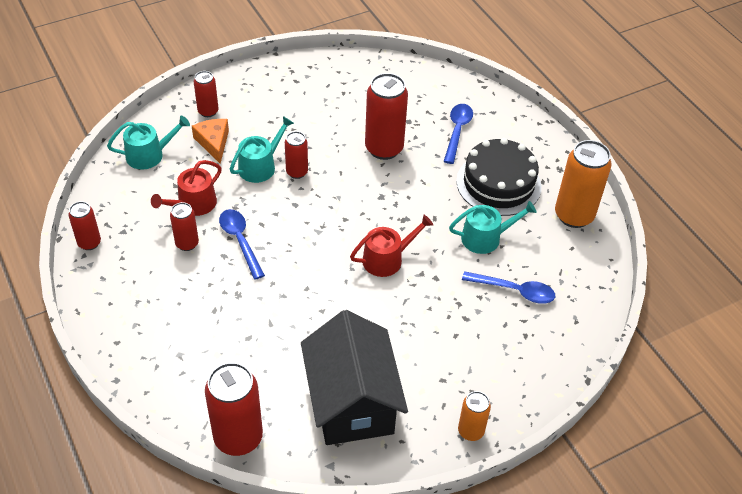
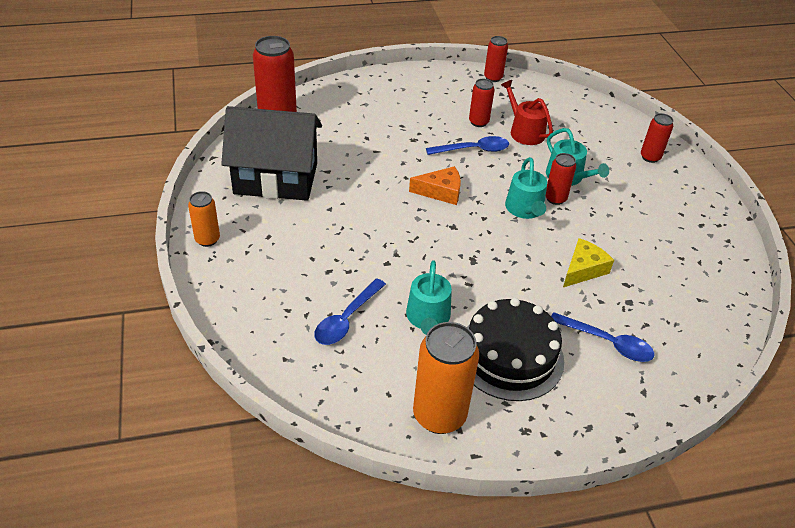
camera: 105 degrees right, 5 degrees down
turquoise watering can [107,116,190,169] -> turquoise watering can moved to [505,157,547,219]
orange cheese [192,119,229,164] -> orange cheese moved to [409,166,461,205]
red watering can [350,215,433,277] -> none
red can [365,73,408,160] -> yellow cheese [563,238,614,287]

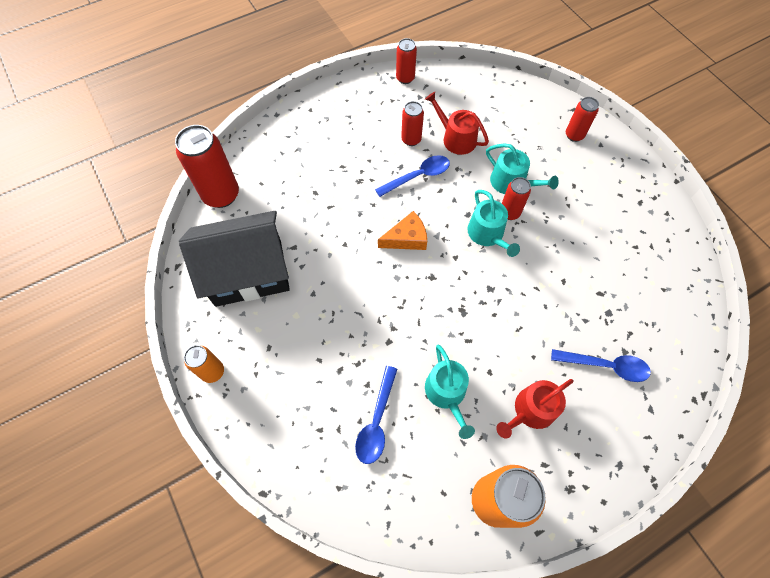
camera: 15 degrees left, 20 degrees up
black cake [467,298,564,401] -> red watering can [496,379,574,439]
yellow cheese [563,238,614,287] -> none

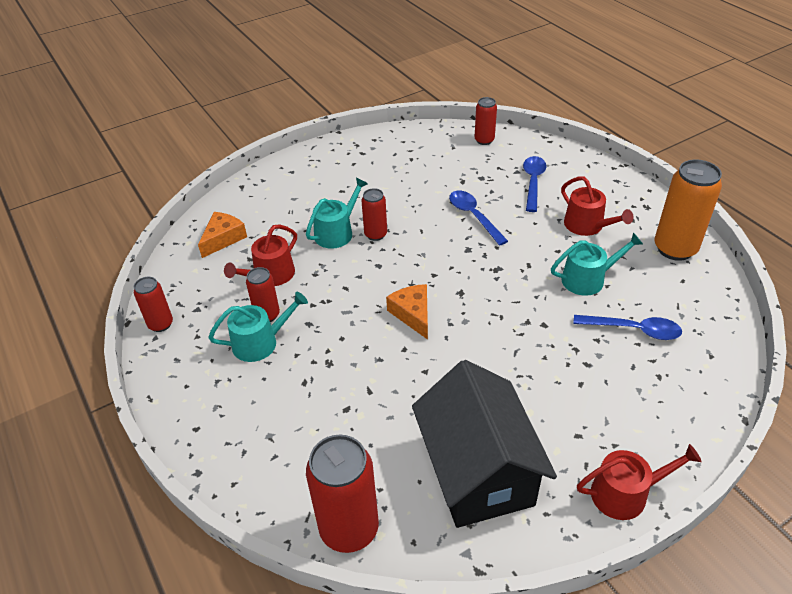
camera: 90 degrees left, 20 degrees down
orange can [184,345,224,383] -> red watering can [577,444,702,520]
blue spoon [375,155,450,197] -> blue spoon moved to [449,191,508,246]
turquoise watering can [467,190,520,257] -> turquoise watering can moved to [208,292,308,362]
red can [566,97,599,142] -> red can moved to [475,97,497,145]
none -> orange cheese [198,212,247,258]

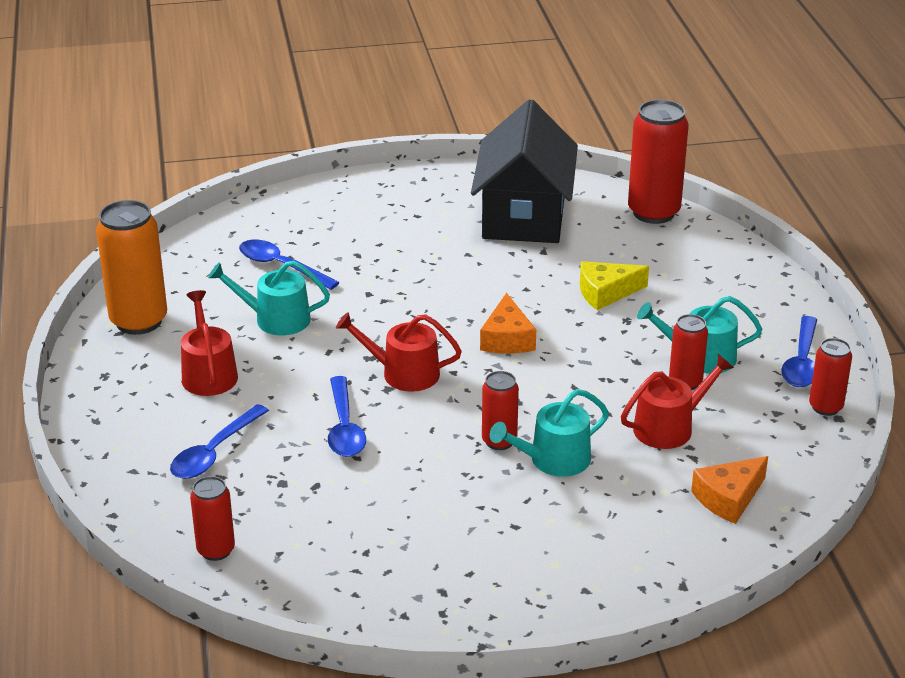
camera: 160 degrees left, 10 degrees down
red watering can [577,444,702,520] -> red watering can moved to [336,312,462,392]
none -> yellow cheese [580,261,649,310]
none -> blue spoon [781,316,817,387]

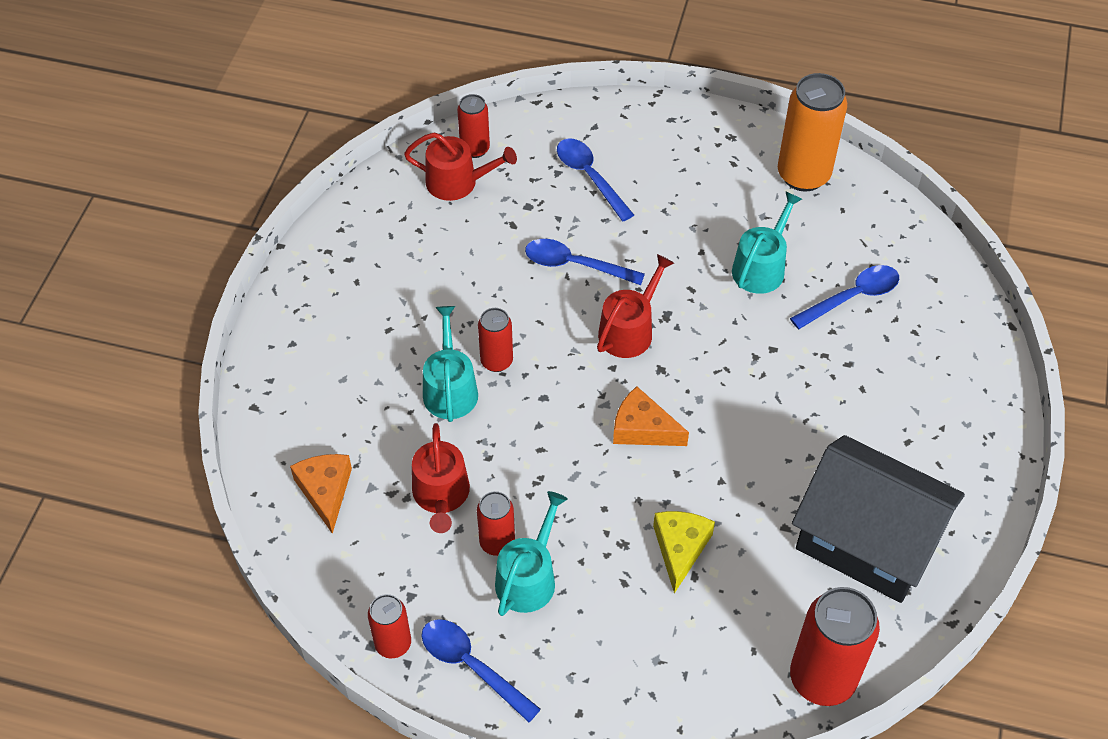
camera: 115 degrees right, 20 degrees up
red watering can [181,290,238,396] -> red watering can moved to [404,132,517,201]

